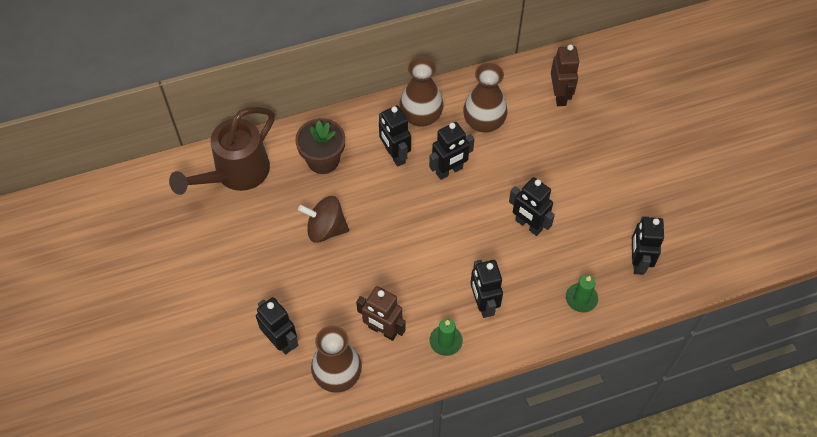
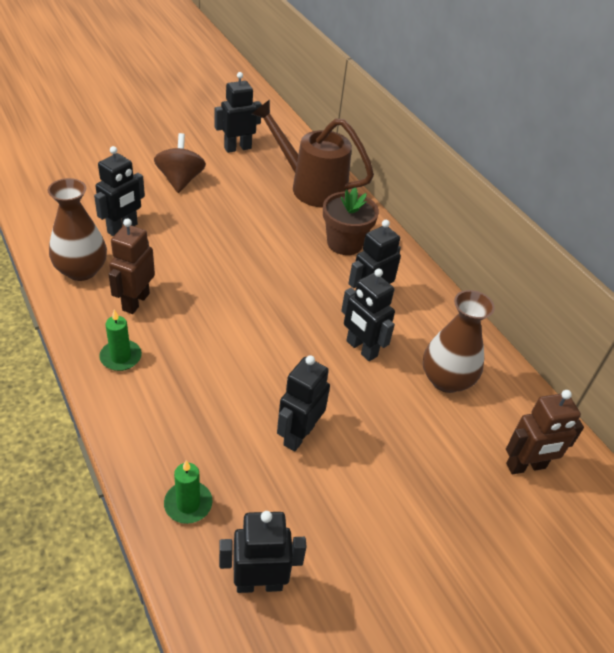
camera: 75 degrees right, 15 degrees down
brown spinning top [298,196,349,243] -> brown spinning top moved to [154,133,206,193]
brown vase [399,57,444,127] -> none
black robot [470,260,503,318] -> black robot moved to [215,72,262,153]

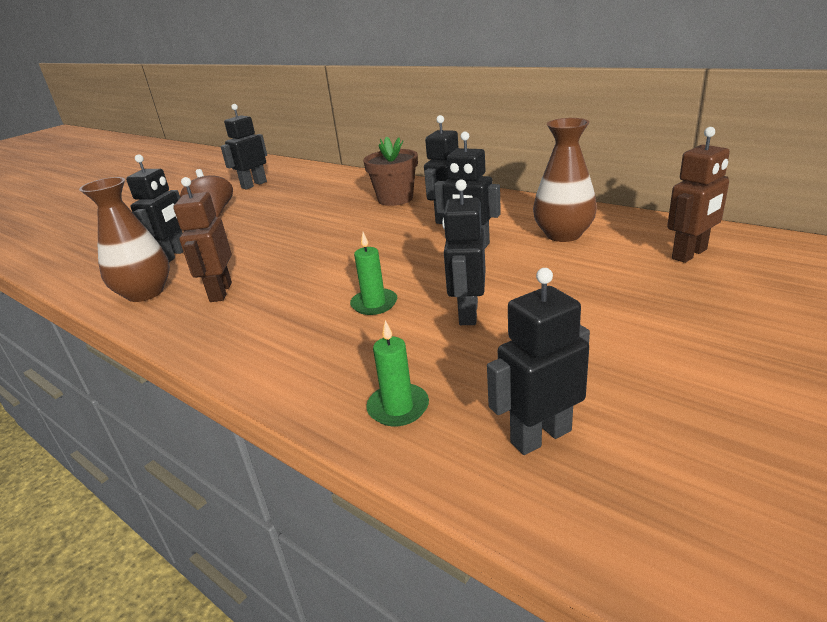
camera: 15 degrees left, 15 degrees down
green candle [99,310,142,371] -> green candle moved to [350,232,397,315]
brown watering can [252,100,374,208] -> none

